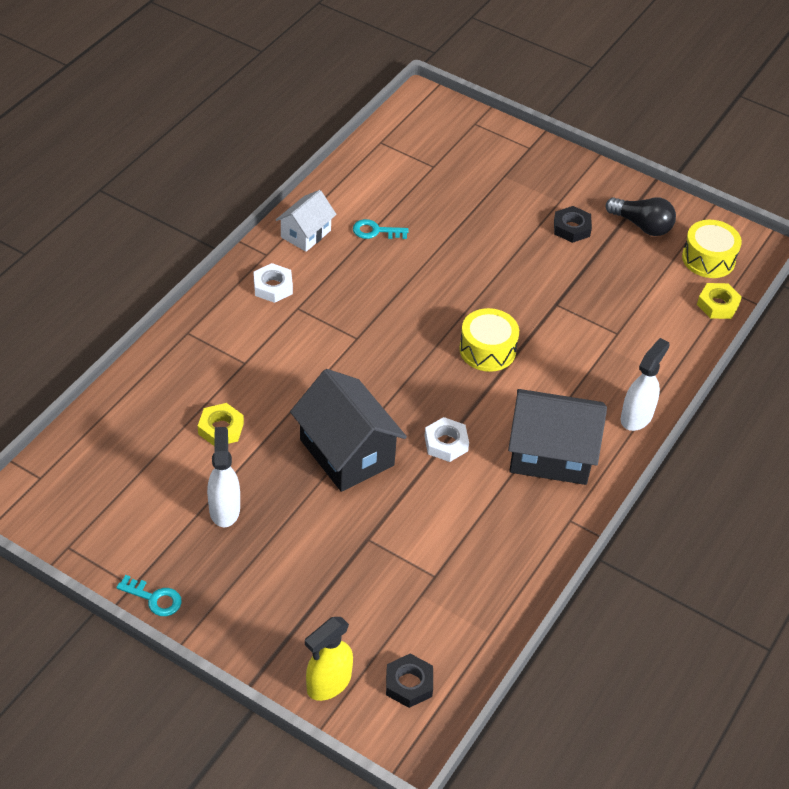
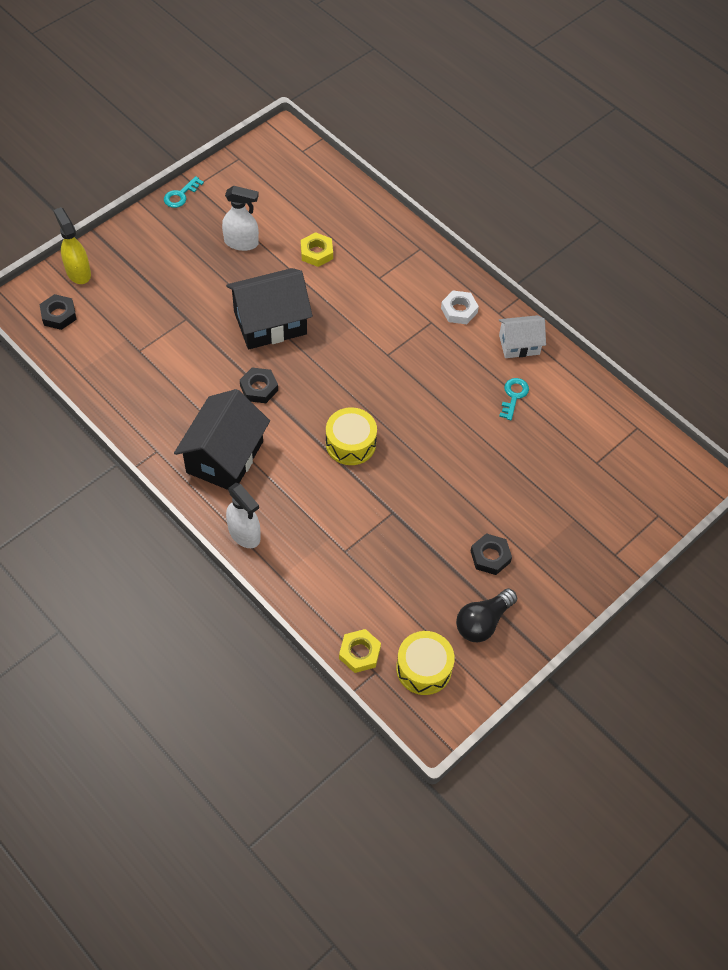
camera: 105 degrees right, 10 degrees up
white house [276,190,336,252] -> white house turned 60 degrees counterclockwise [499,315,546,358]
white nut [424,417,469,462] -> black nut [240,368,278,403]

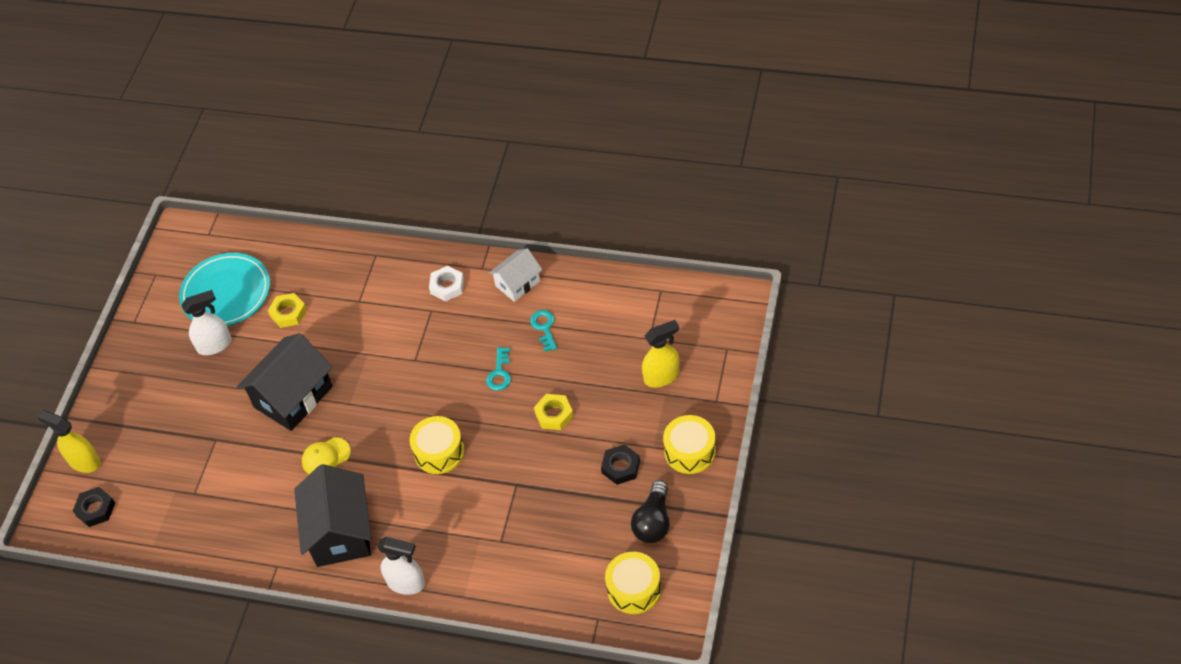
camera: 25 degrees left, 5 degrees down
turquoise key [164,176,204,208] -> turquoise key moved to [486,347,511,391]
black nut [240,368,278,403] -> yellow cap [302,437,351,474]
yellow nut [339,629,381,673] -> yellow nut moved to [534,394,574,430]
none -> turquoise plate [179,253,270,326]
none -> yellow spray bottle [642,320,679,388]
none -> yellow drum [663,415,716,474]

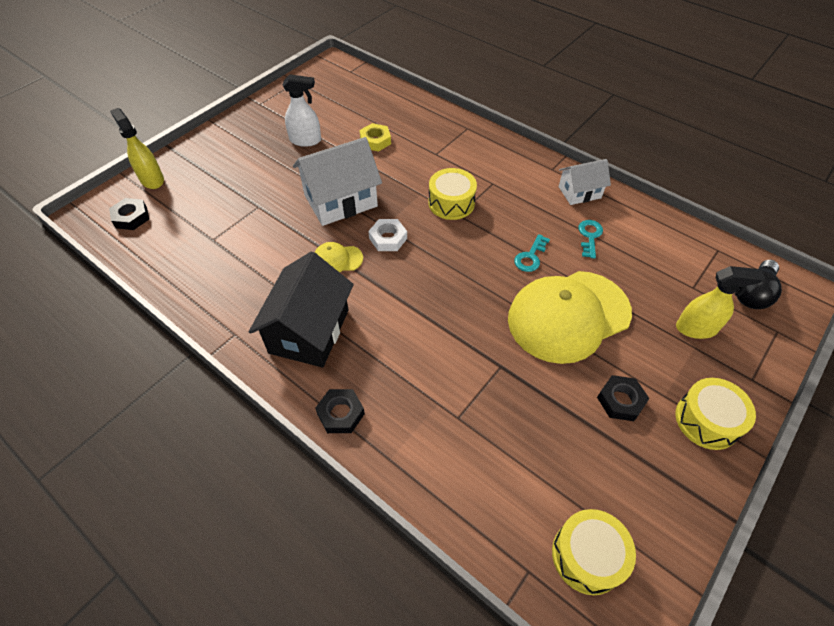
camera: 20 degrees right, 0 degrees up
turquoise plate [179,253,270,326] -> none
black house [237,333,333,431] -> white house [293,137,382,226]
white spray bottle [377,537,425,595] -> black nut [315,389,365,433]
yellow drum [410,416,464,474] -> yellow drum moved to [429,168,477,220]
white nut [429,266,464,302] -> white nut moved to [368,219,407,251]
yellow nut [534,394,574,430] -> yellow cap [508,271,632,364]
black light bulb [631,480,670,543] -> black light bulb moved to [737,260,782,309]

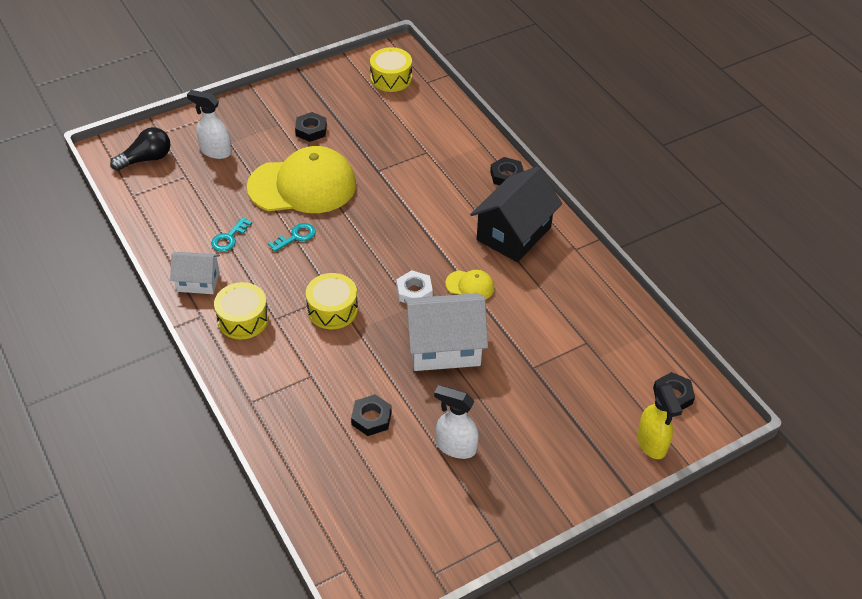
camera: 160 degrees left, 5 degrees down
yellow nut [359,123,391,152] -> black nut [351,394,392,436]
yellow drum [675,378,756,450] -> yellow drum moved to [214,282,269,339]
yellow spray bottle [676,266,765,339] -> white spray bottle [187,90,232,159]

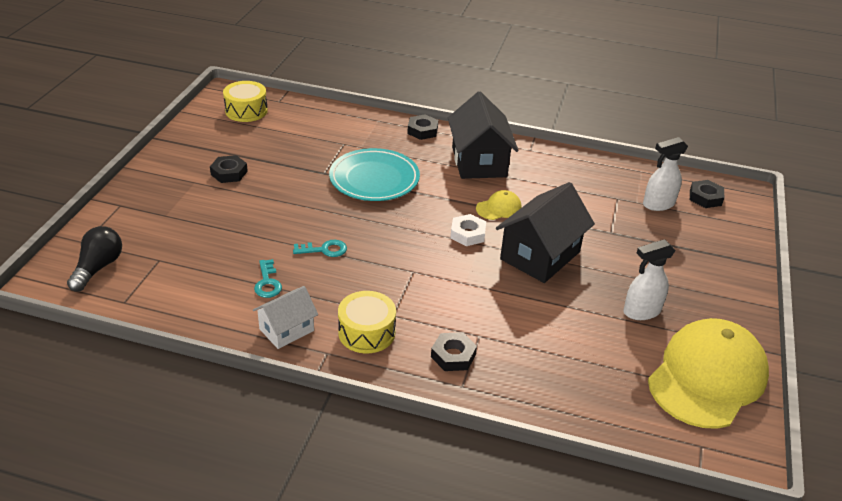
camera: 45 degrees left, 10 degrees down
white spray bottle [187,90,232,159] -> white spray bottle moved to [643,137,688,211]
yellow cap [247,146,356,213] -> yellow cap moved to [648,318,769,429]
turquoise key [268,223,316,252] -> turquoise key turned 75 degrees clockwise [293,240,347,257]
yellow drum [306,273,358,329] -> none
black nut [351,394,392,436] -> black nut moved to [431,332,477,371]
white house [404,293,488,371] -> black house [496,182,595,283]
yellow spray bottle [637,383,682,459] -> none
none -> turquoise plate [329,148,420,201]

